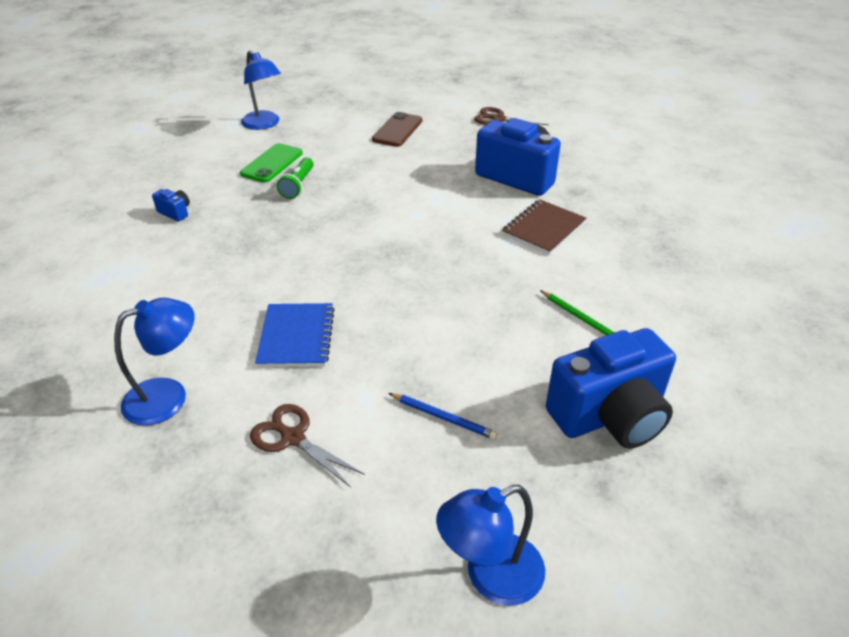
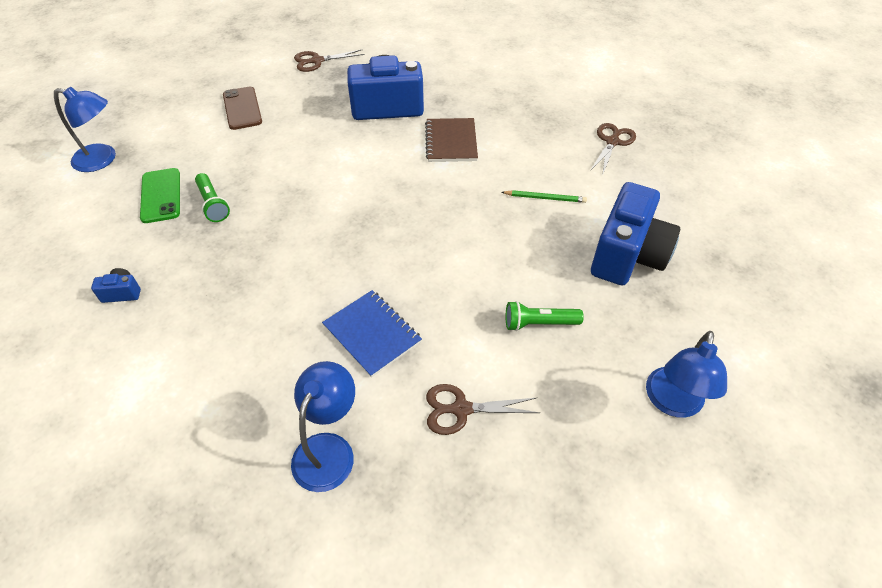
camera: 40 degrees left, 10 degrees up
blue pencil [388,393,498,440] -> green flashlight [506,301,584,331]
none -> brown scissors [590,123,636,176]

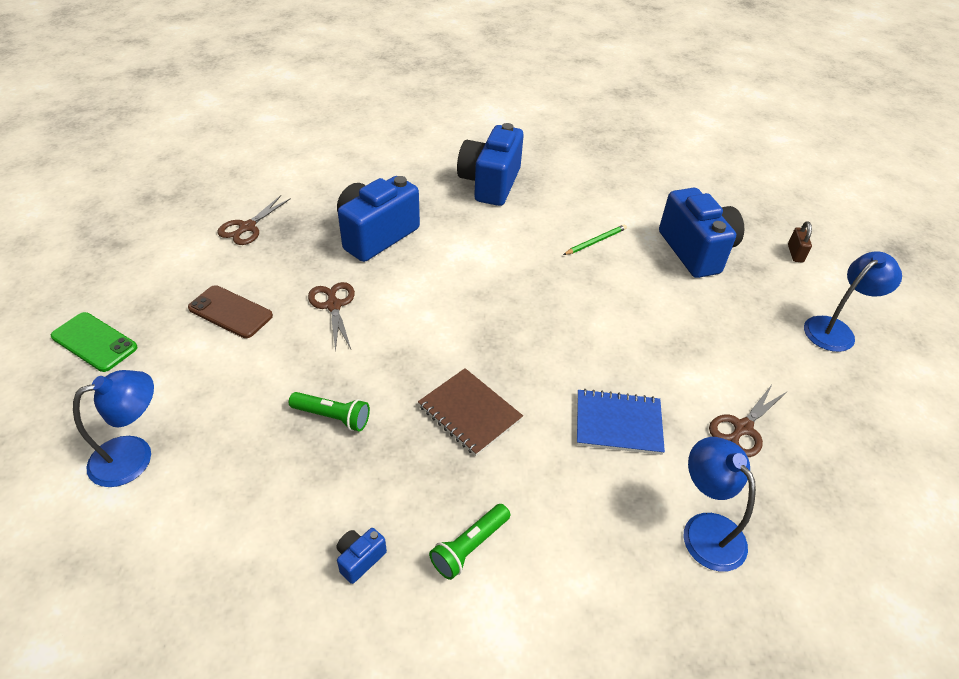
camera: 45 degrees left, 5 degrees down
green phone [140,168,180,223] -> green phone moved to [51,312,138,372]
brown notebook [425,118,478,162] -> brown notebook moved to [418,368,523,456]
green flashlight [506,301,584,331] -> green flashlight moved to [429,504,510,580]
brown scissors [590,123,636,176] -> brown scissors moved to [308,282,355,352]
blue lamp [646,331,727,418] -> blue lamp turned 105 degrees counterclockwise [804,251,902,352]
none -> blue camera [457,123,524,206]
none -> brown padlock [788,221,812,262]

